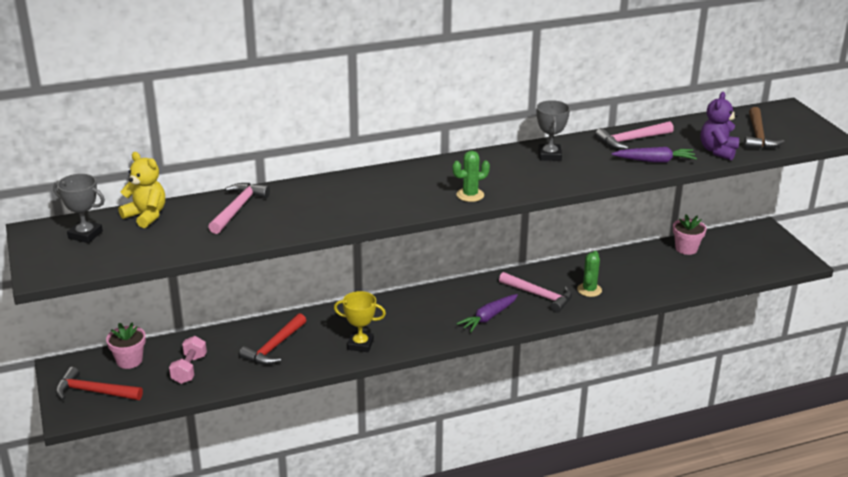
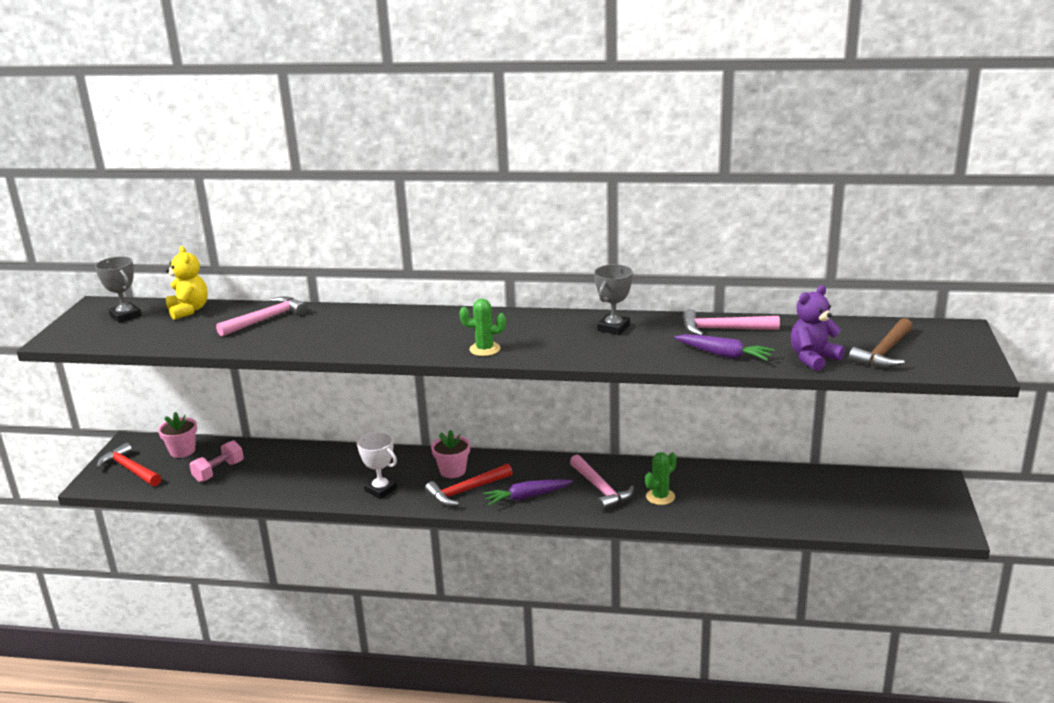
camera: 30 degrees right, 5 degrees down
red hammer [239,313,306,365] -> red hammer moved to [425,464,513,506]
yellow trophy [334,291,386,352] -> white trophy [357,432,397,499]
pink flower pot [673,214,707,255] -> pink flower pot moved to [431,429,470,478]

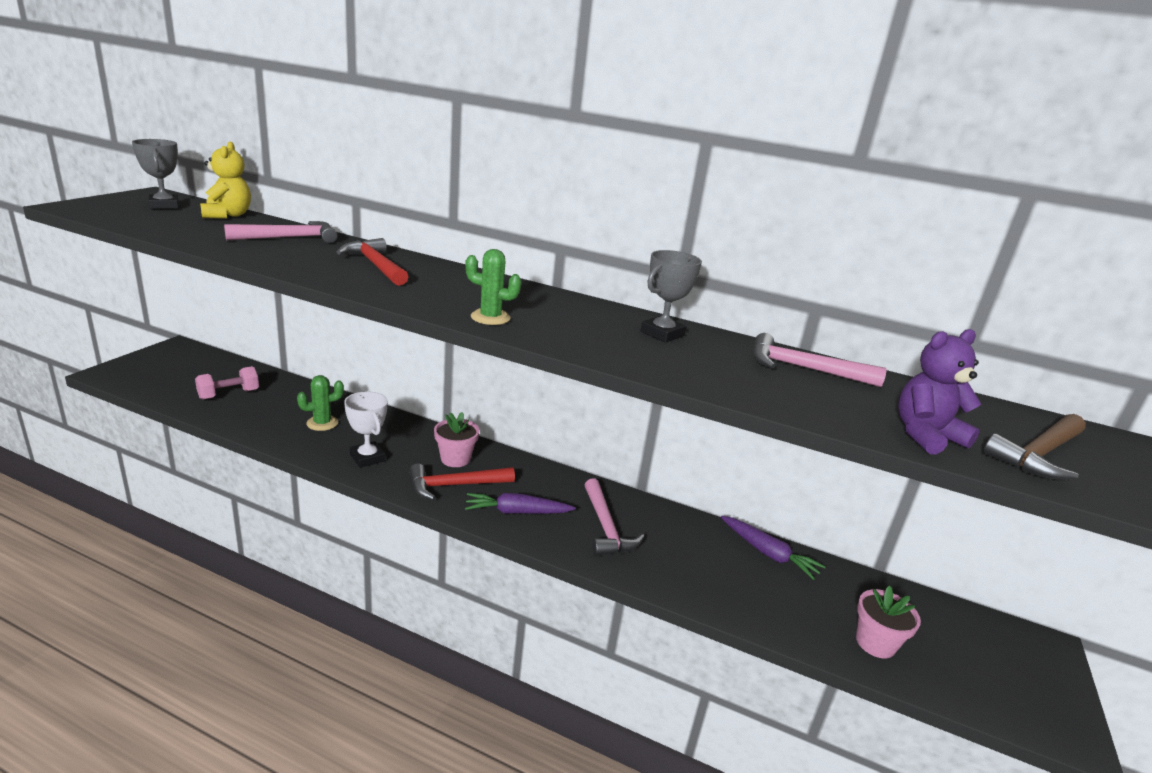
camera: 10 degrees right, 0 degrees up
red hammer [97,443,161,486] -> red hammer moved to [337,238,408,286]
pink flower pot [158,412,197,458] -> pink flower pot moved to [856,586,921,659]
green cactus [645,452,677,505] -> green cactus moved to [297,375,344,431]
purple carrot [674,334,775,361] -> purple carrot moved to [721,516,826,580]

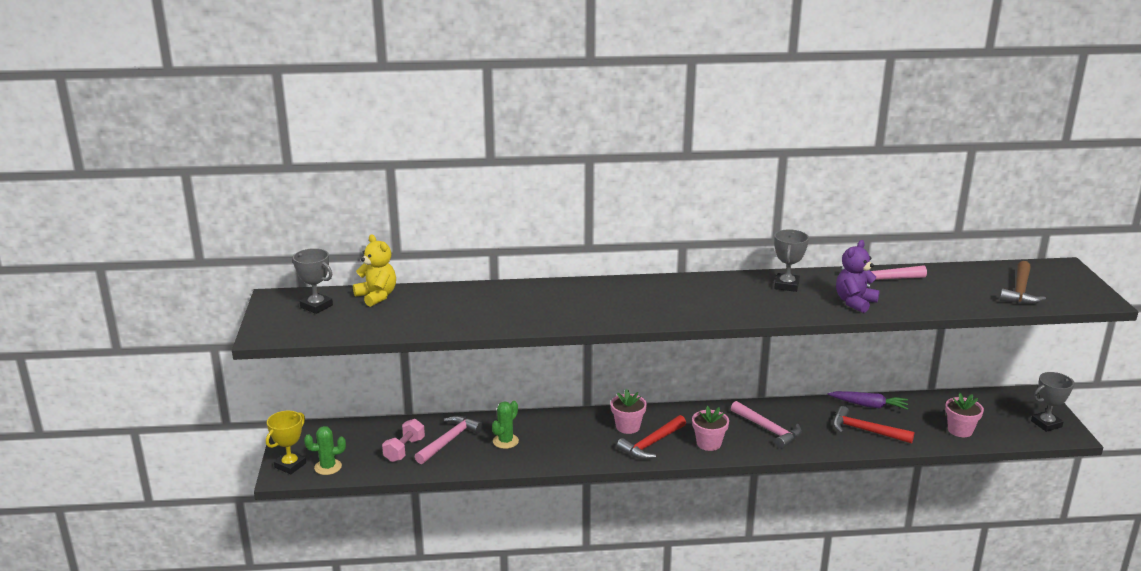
camera: 25 degrees left, 0 degrees up
pink hammer [224,221,337,243] -> pink hammer moved to [415,416,483,464]
red hammer [337,238,408,286] -> red hammer moved to [833,406,915,444]
white trophy [344,391,388,468] -> none
green cactus [465,249,521,325] -> green cactus moved to [304,426,346,475]
purple carrot [465,493,576,514] -> pink flower pot [692,406,729,451]
purple teddy bear [898,329,982,454] -> purple teddy bear moved to [836,240,880,313]
none -> yellow trophy [266,411,306,474]
none -> grey trophy [1031,372,1075,432]

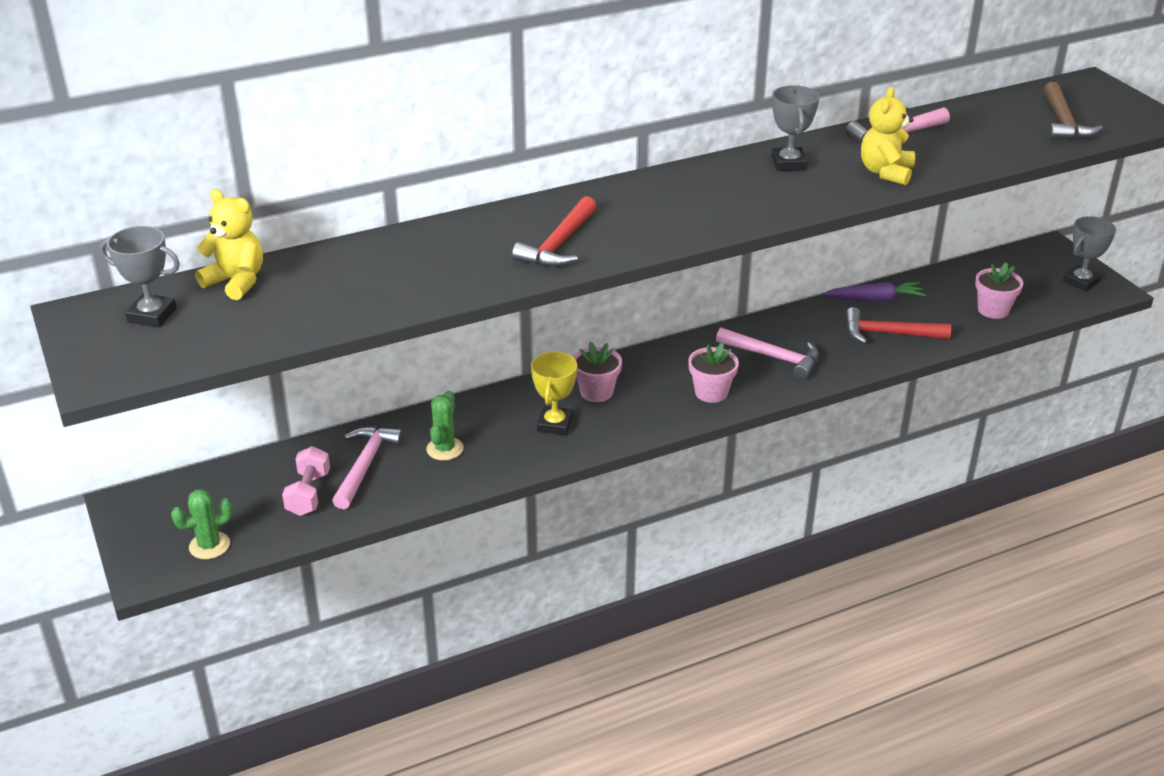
camera: 20 degrees left, 10 degrees up
yellow trophy [266,411,306,474] -> yellow trophy moved to [531,352,577,435]
red hammer [617,415,686,459] -> red hammer moved to [512,196,597,267]
purple teddy bear [836,240,880,313] -> yellow teddy bear [861,87,915,185]

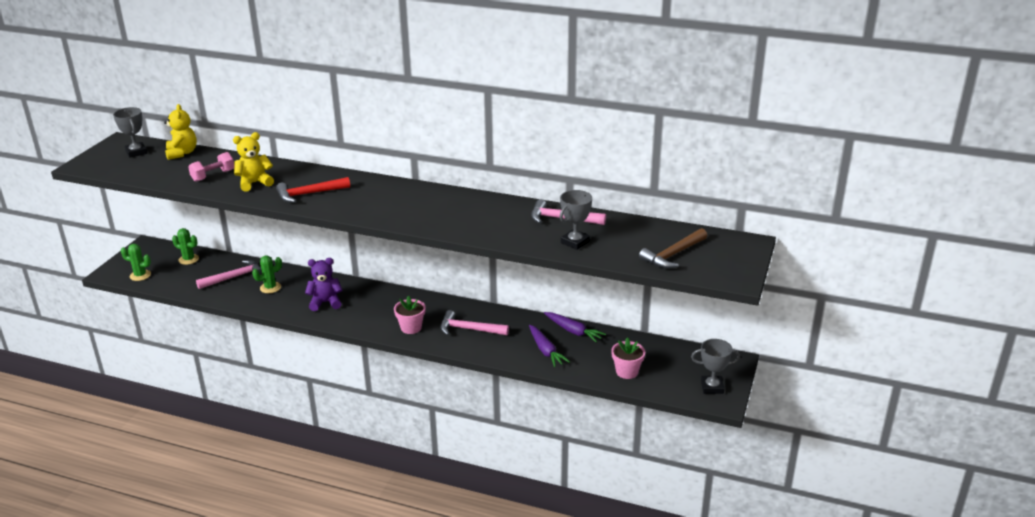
camera: 45 degrees right, 5 degrees down
pink dumbbell [282,446,330,516] -> pink dumbbell moved to [188,152,234,182]
yellow trophy [531,352,577,435] -> purple teddy bear [305,258,342,311]
pink flower pot [573,341,622,402] -> none
pink hammer [716,328,819,380] -> pink hammer turned 120 degrees clockwise [440,310,509,335]
grey trophy [772,85,819,171] -> grey trophy moved to [560,190,592,250]
red hammer [845,307,951,344] -> purple carrot [529,325,570,367]
yellow teddy bear [861,87,915,185] -> yellow teddy bear moved to [233,132,274,192]
none -> green cactus [172,228,199,265]

